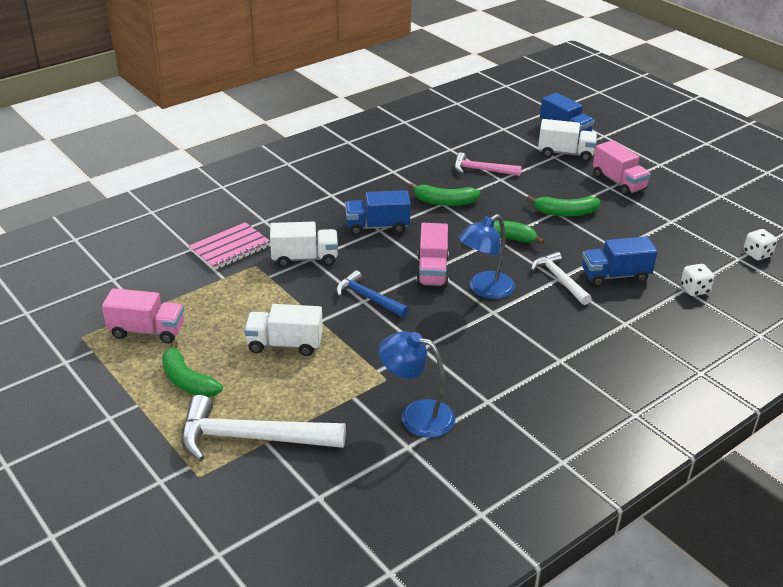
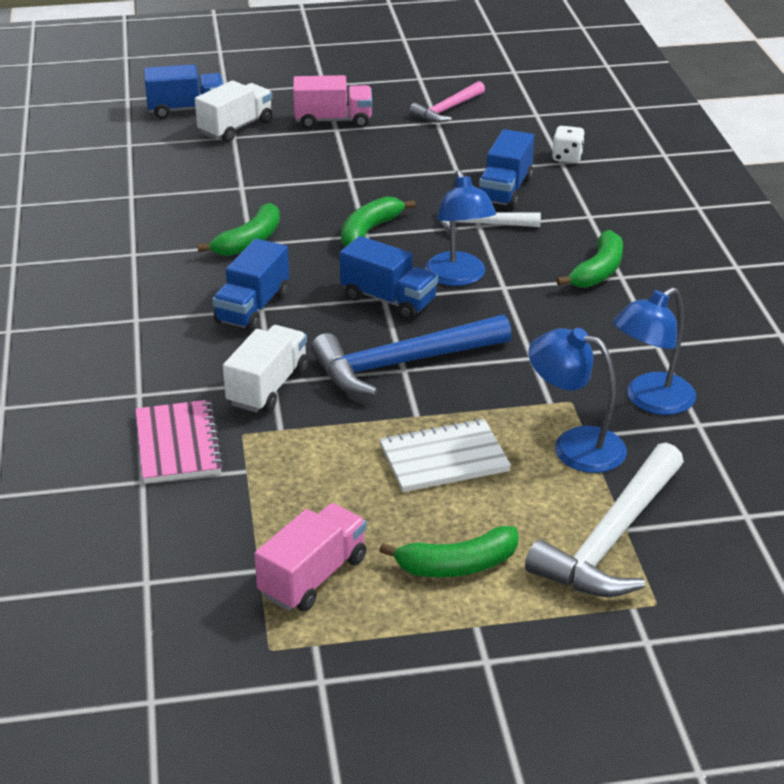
camera: 60 degrees left, 0 degrees up
white truck [244,304,323,356] -> white notebook [380,419,511,492]
blue hammer [336,270,409,318] -> blue hammer [311,315,512,396], size x1.70
pink truck [416,223,449,287] -> blue truck [340,236,438,320]
pink hammer [454,152,521,176] -> pink hammer moved to [409,81,485,123]
green banana [526,196,600,217] -> green banana moved to [556,230,623,288]
white dice [743,229,777,260] -> none
none -> blue lamp [528,328,627,473]

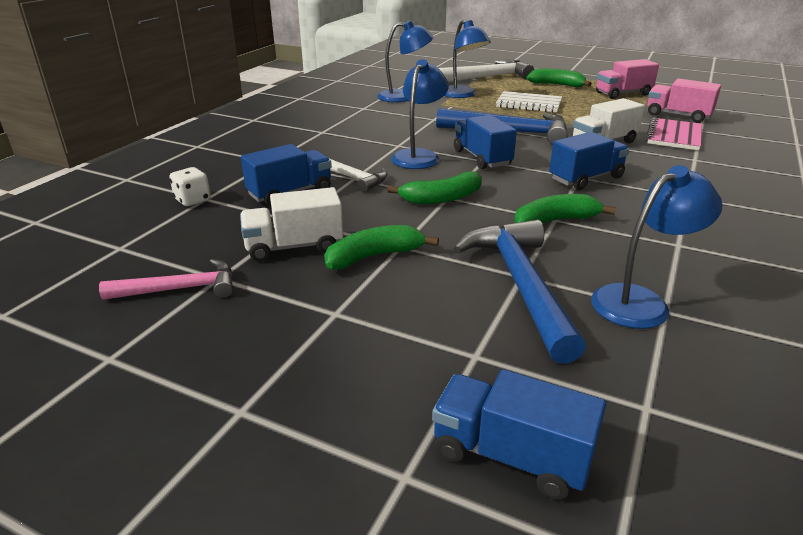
camera: 145 degrees left, 5 degrees down
white truck [195,80,273,142] -> white truck moved to [240,187,343,262]
pink truck [293,75,372,129] -> pink truck moved to [647,79,721,123]
green banana [556,230,623,288] -> green banana moved to [324,225,439,270]
none -> blue hammer [454,220,586,364]
none -> blue lamp [591,165,723,329]

